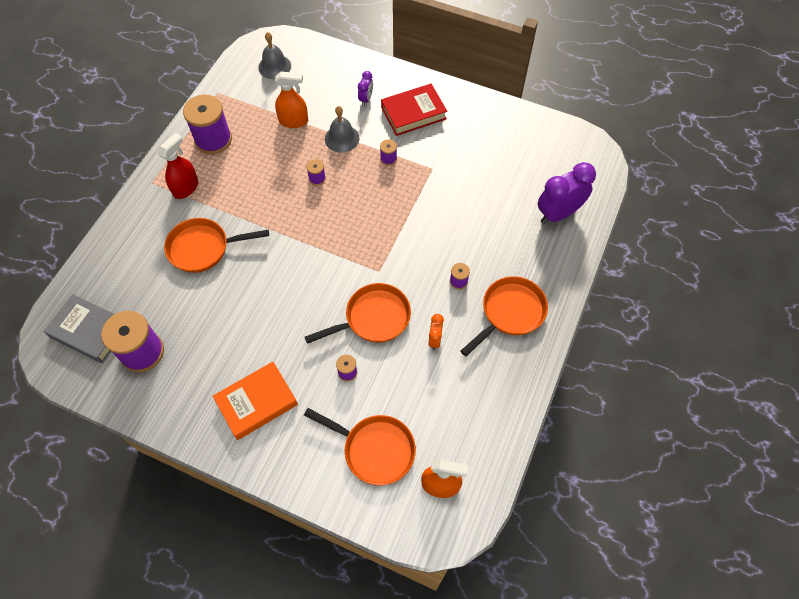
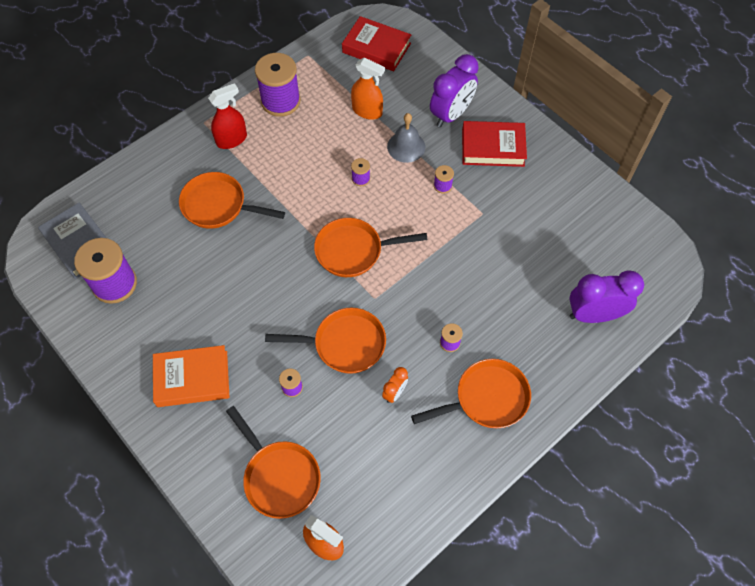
camera: 25 degrees right, 0 degrees up
grey bell [258,32,291,79] -> red book [342,16,411,71]
purple clock [358,71,373,106] -> purple clock [430,54,479,128], size x2.03
none -> orange pan [314,218,428,277]

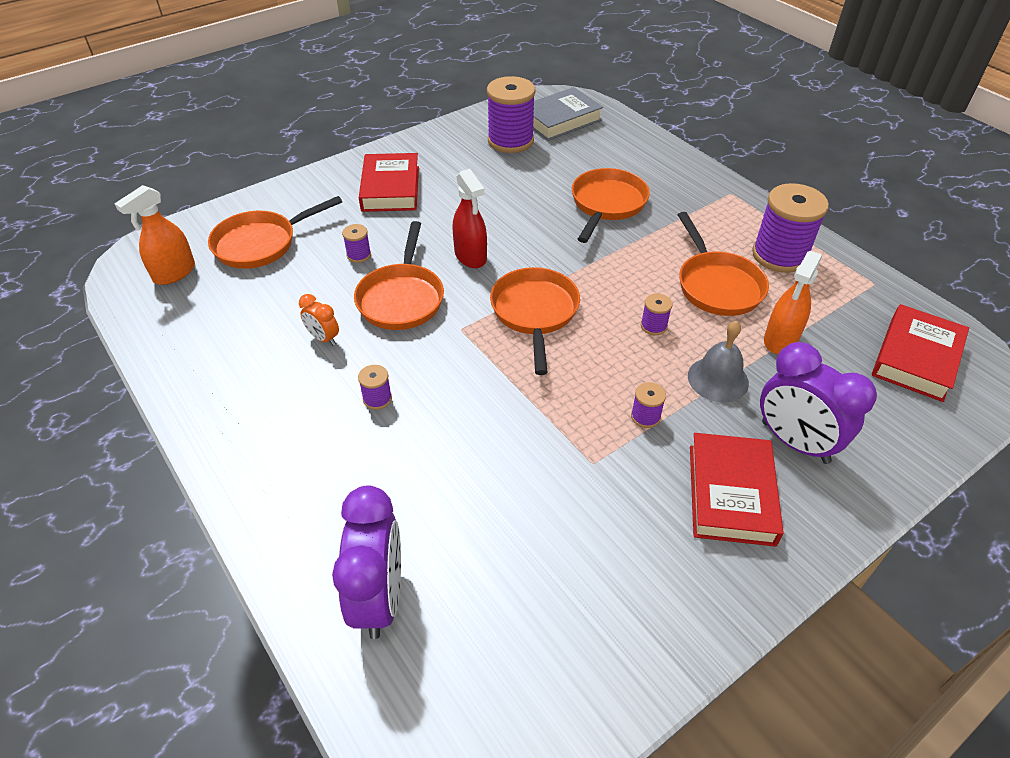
camera: 95 degrees right, 15 degrees down
orange book [153,345,229,407] -> red book [359,153,419,212]
red spray bottle [208,83,247,149] -> red spray bottle moved to [453,169,487,268]
orange pan [411,359,531,428] -> orange pan moved to [678,212,769,316]

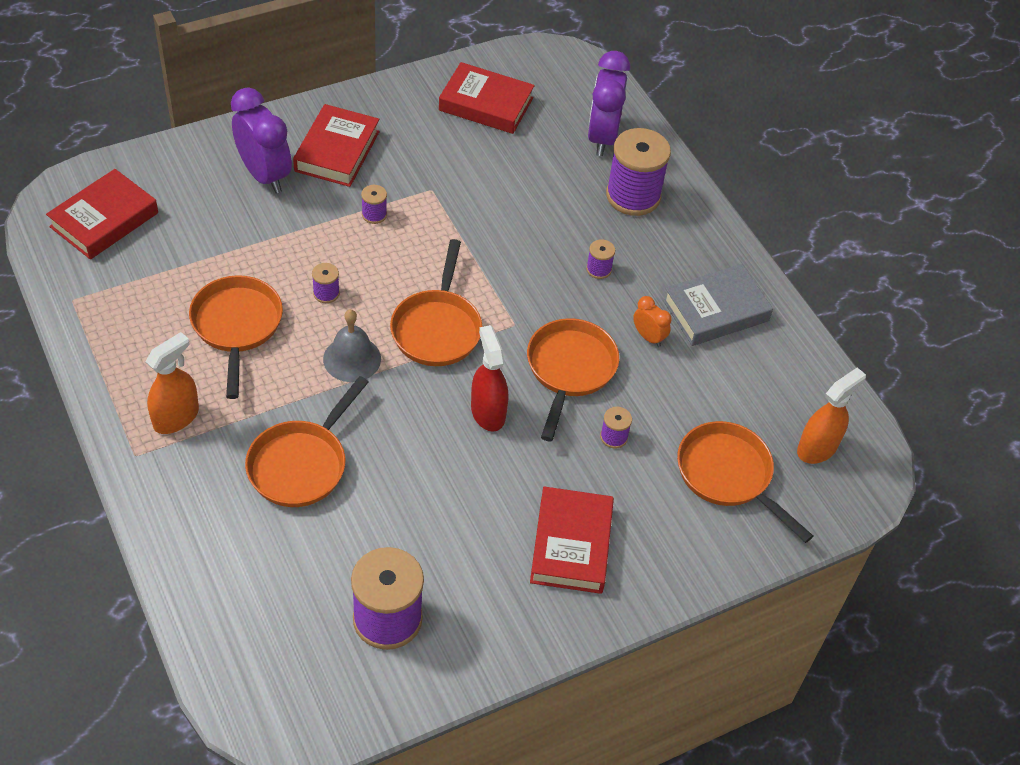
camera: 175 degrees left, 5 degrees up
orange pan [208,196,342,269] -> orange pan turned 105 degrees counterclockwise [677,421,813,543]
grey book [533,87,603,141] -> grey book moved to [663,264,773,346]
grey bell [688,321,749,403] -> grey bell moved to [323,309,381,382]
purple spool [752,183,829,273] -> purple spool moved to [606,128,671,216]
orange spray bottle [764,251,822,354] -> orange spray bottle moved to [145,332,199,434]
none -> red book [439,62,535,134]

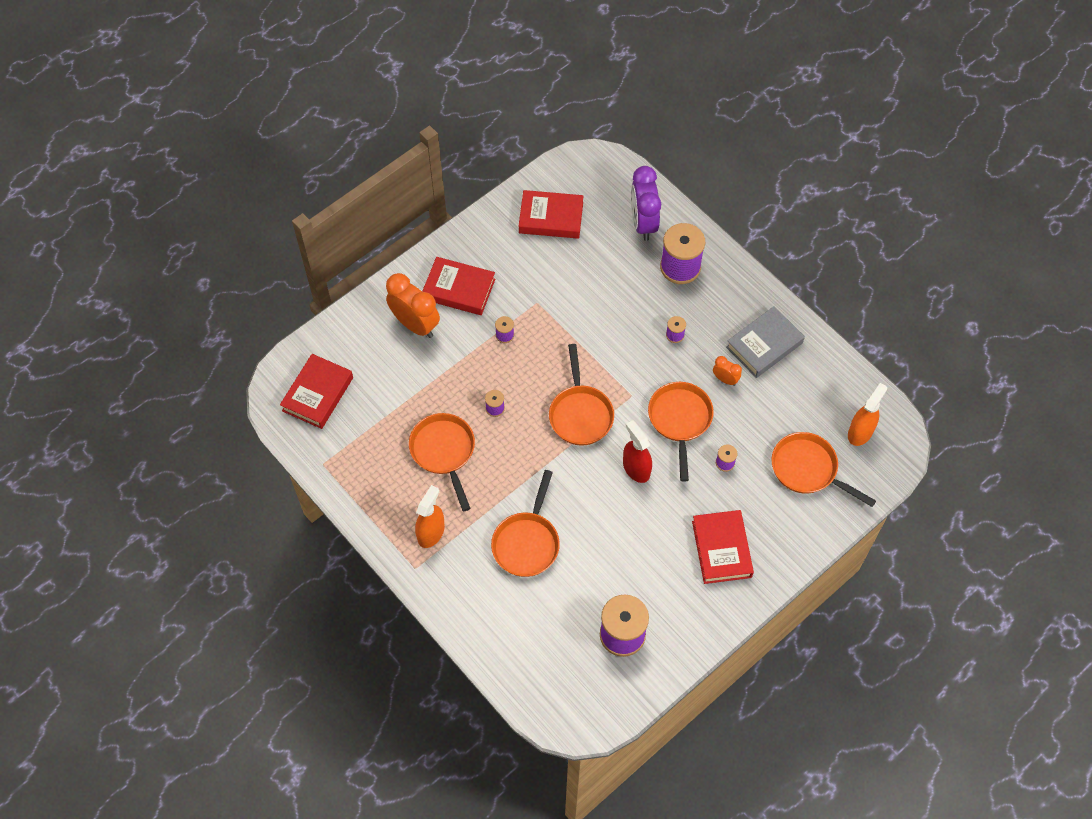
camera: 10 degrees left, 10 degrees up
purple clock [231,87,292,193] -> orange clock [386,273,440,338]
red book [293,104,380,187] -> red book turned 75 degrees counterclockwise [423,257,495,315]
grey bell [323,309,381,382] -> none

